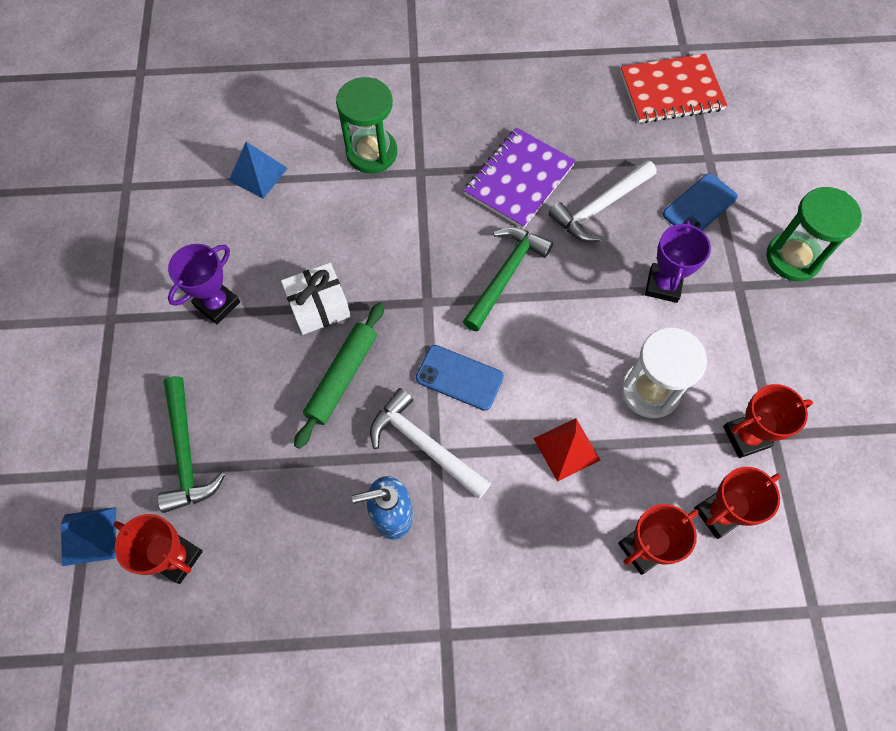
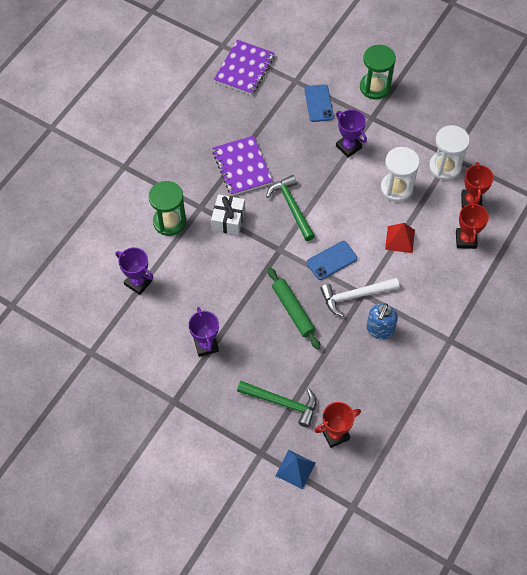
camera: 55 degrees left, 5 degrees down
blue pyramid [229,142,288,199] -> purple trophy [116,247,154,295]
white gift [281,263,351,335] -> white gift moved to [211,194,245,235]
white hammer [548,160,657,242] -> none
red notebook [620,54,727,123] -> purple notebook [214,40,275,95]
red trophy [723,384,813,458] -> white hourglass [429,125,470,180]

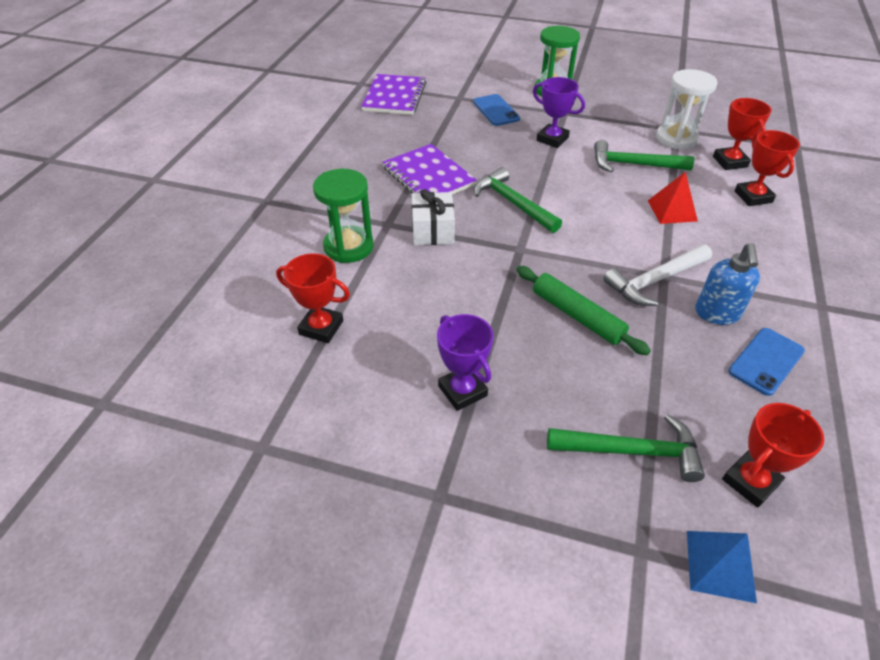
camera: 15 degrees left, 15 degrees down
purple trophy [116,247,154,295] -> red trophy [276,253,350,343]
blue phone [307,241,357,280] -> blue phone moved to [728,328,805,396]
white hourglass [381,147,420,202] -> green hammer [594,140,694,173]

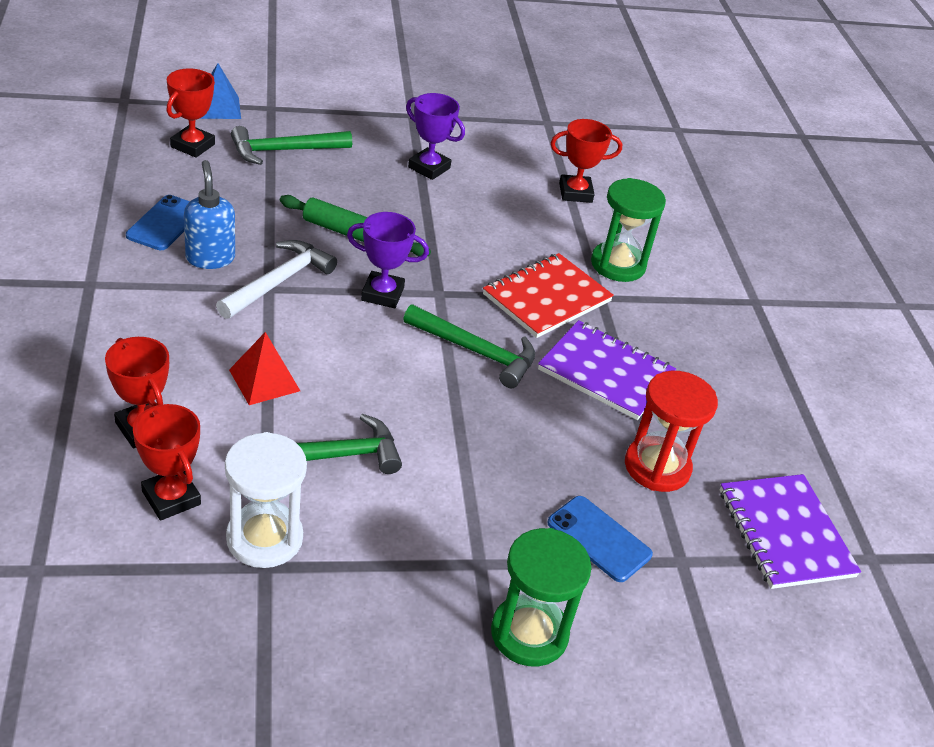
camera: 150 degrees right, 5 degrees down
white gift [412,189,455,245] -> red notebook [483,253,614,338]
purple trophy [533,77,585,148] -> purple trophy moved to [347,212,429,308]
none -> red hourglass [625,371,718,492]

